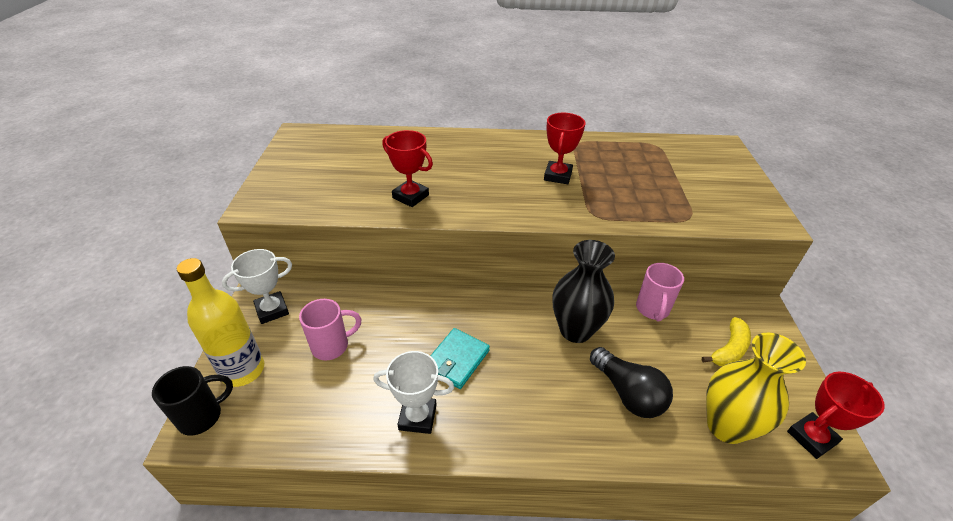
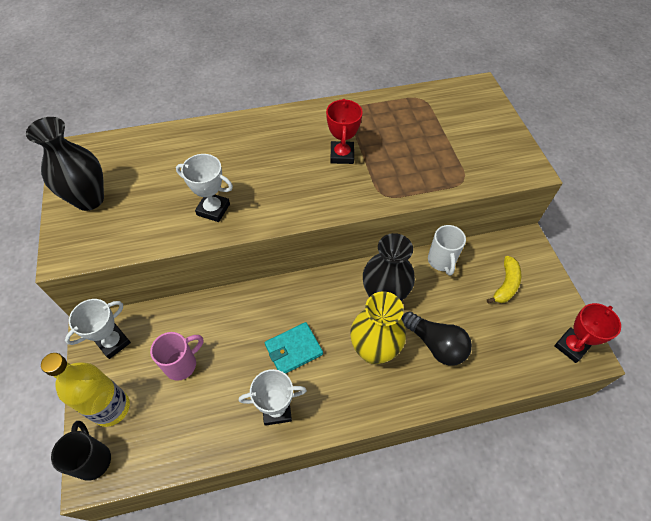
camera: 15 degrees left, 15 degrees up
black mug [152,366,233,436] -> black mug turned 60 degrees counterclockwise [51,421,111,481]
red trophy [383,130,433,207] -> white trophy [176,154,233,222]
turquoise wallet [430,328,490,389] -> turquoise wallet turned 45 degrees clockwise [265,322,323,374]
pink mug [636,263,684,322] -> white mug [428,225,466,276]
yellow vase [706,333,806,444] -> yellow vase moved to [350,291,406,364]
none -> black vase [26,117,104,211]

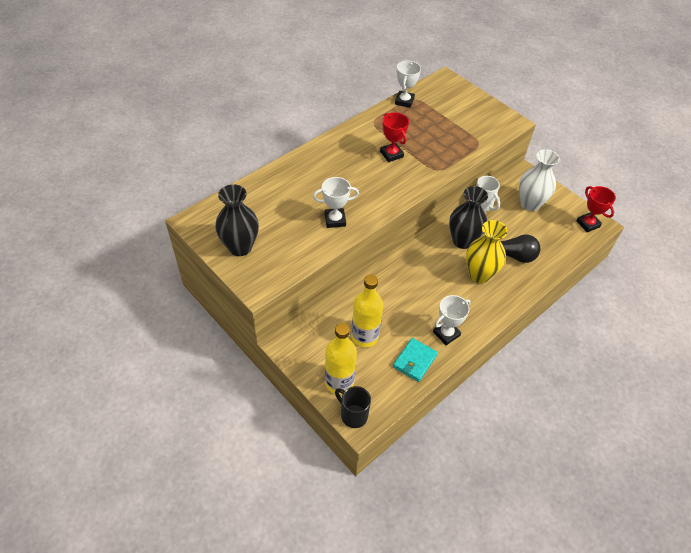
camera: 30 degrees left, 5 degrees down
white trophy [65,299,131,359] -> white trophy moved to [395,61,421,108]
pink mug [150,332,203,381] -> yellow bottle [351,275,383,347]
turquoise wallet [265,322,323,374] -> turquoise wallet moved to [393,338,438,382]
yellow banana [487,256,521,304] -> white vase [519,149,560,211]
red trophy [554,303,621,363] -> red trophy turned 45 degrees counterclockwise [576,186,616,232]

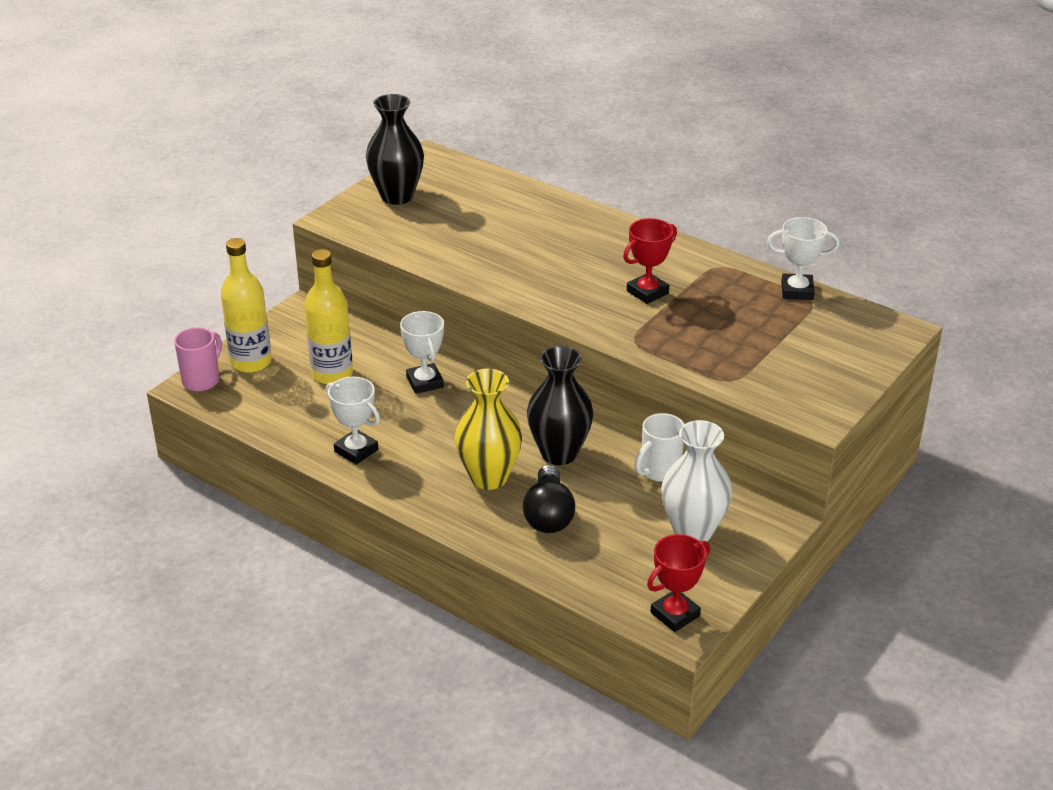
camera: 80 degrees right, 15 degrees down
white trophy [313,177,359,228] -> white trophy moved to [400,311,444,394]
black mug [335,386,371,428] -> pink mug [174,327,222,392]
turquoise wallet [393,338,438,382] -> none

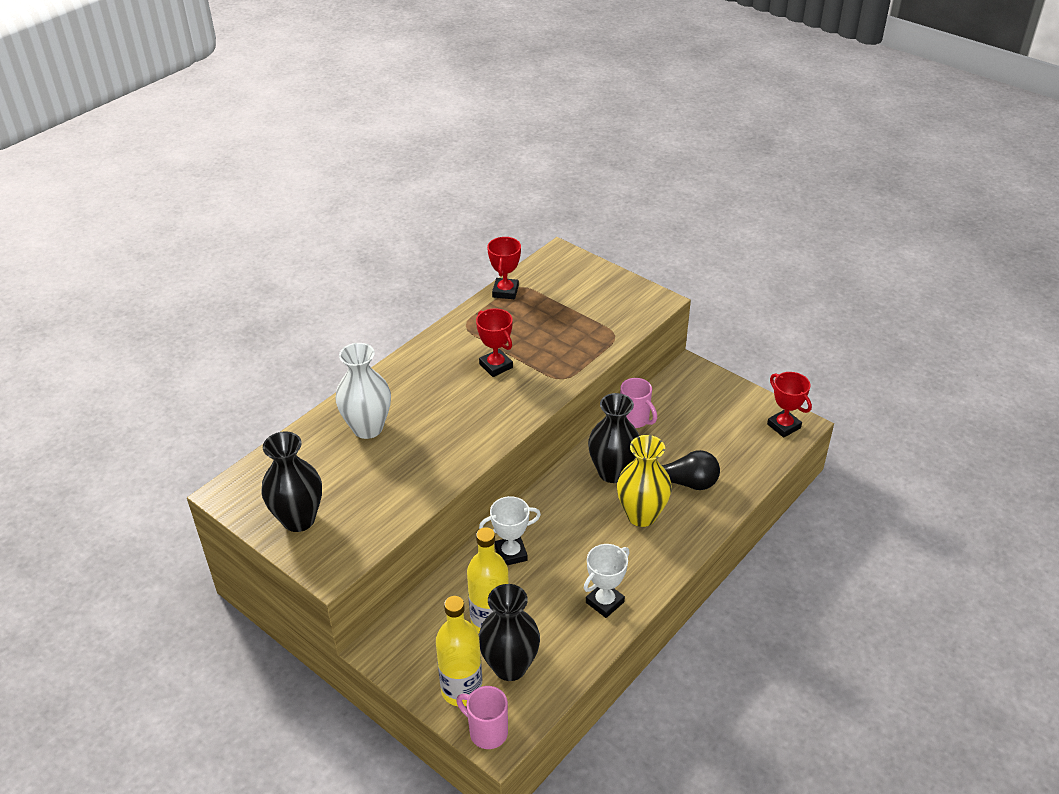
camera: 85 degrees left, 5 degrees up
white mug [635,413,684,482] -> pink mug [620,378,657,428]
white vase [661,420,732,542] -> white vase moved to [335,343,391,439]
white trophy [767,217,840,300] -> red trophy [487,237,521,299]
none -> black vase [479,584,540,681]

